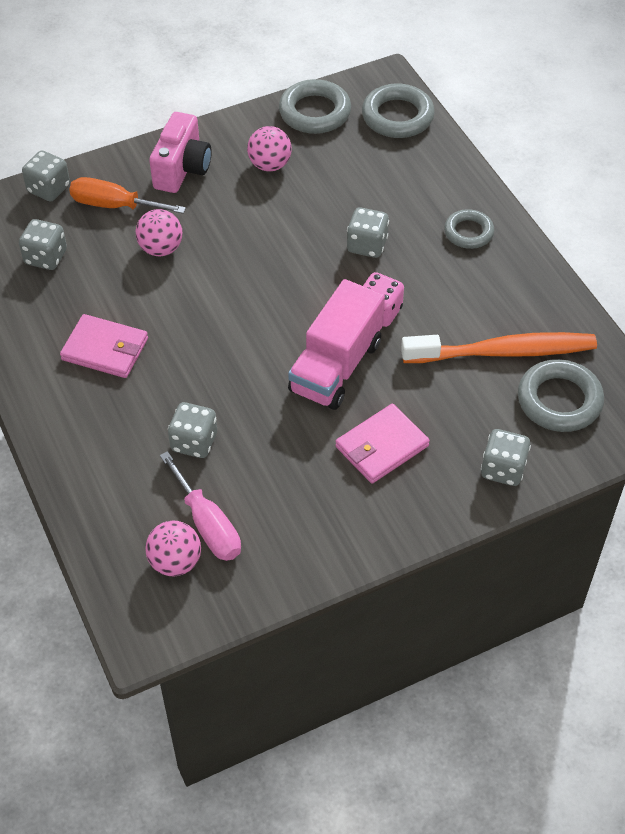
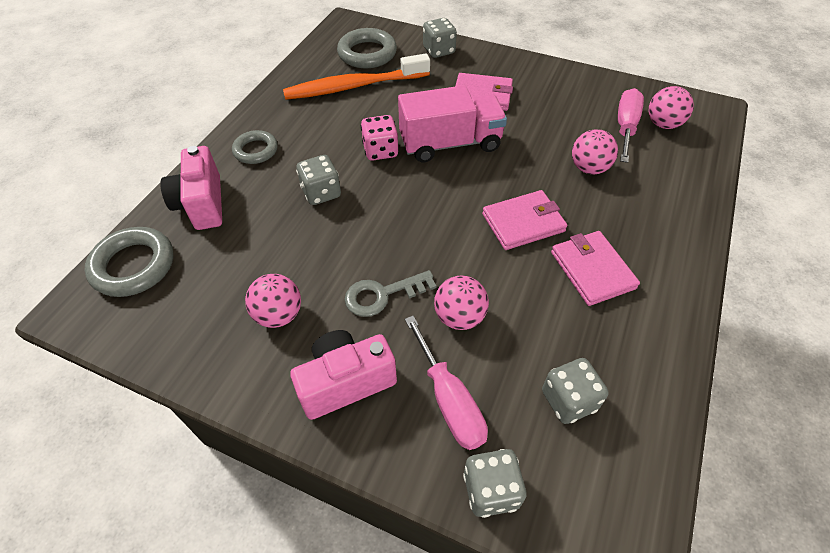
camera: 130 degrees left, 0 degrees up
orange screwdriver [69,177,186,214] -> pink screwdriver [405,316,488,450]
grey dice [168,402,217,458] -> pink ball [572,129,618,174]
grey ring [279,79,351,134] -> none
orange toothbrush [401,332,597,363] -> orange toothbrush turned 60 degrees counterclockwise [283,53,430,100]
none -> pink camera [160,146,222,230]
none -> grey key [345,270,436,317]
none -> pink wallet [482,190,567,250]

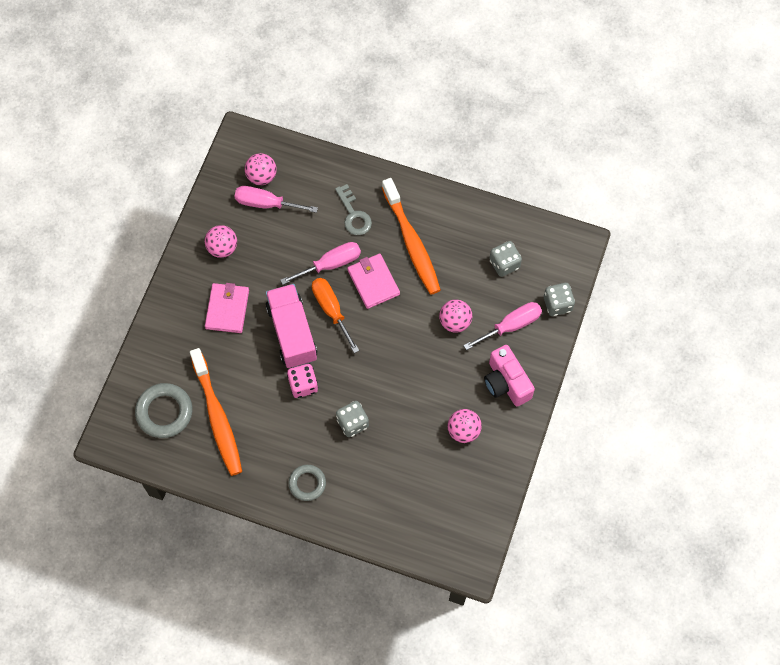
camera: 95 degrees left, 15 degrees up
grey ring [84,227,174,297] -> none
pink camera [160,146,222,230] -> none
grey key [345,270,436,317] -> grey key moved to [335,184,372,235]
grey dice [423,18,457,58] -> none
pink wallet [551,231,640,306] -> orange toothbrush [382,178,441,295]
pink ball [572,129,618,174] -> pink ball moved to [205,225,237,258]
none -> pink screwdriver [280,242,361,285]
none -> orange screwdriver [312,278,359,353]

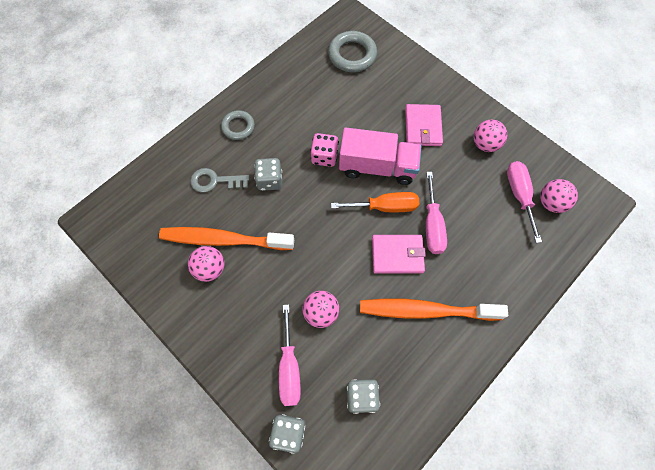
camera: 115 degrees right, 0 degrees up
orange toothbrush [190,348,242,476] -> orange toothbrush moved to [159,227,294,250]
pink wallet [205,283,249,333] -> pink wallet turned 60 degrees clockwise [405,104,443,146]
pink screwdriver [235,186,318,213] -> pink screwdriver turned 45 degrees counterclockwise [507,161,542,243]
grey key [335,184,372,235] -> grey key moved to [190,168,249,193]
pink camera [484,345,535,406] -> none

